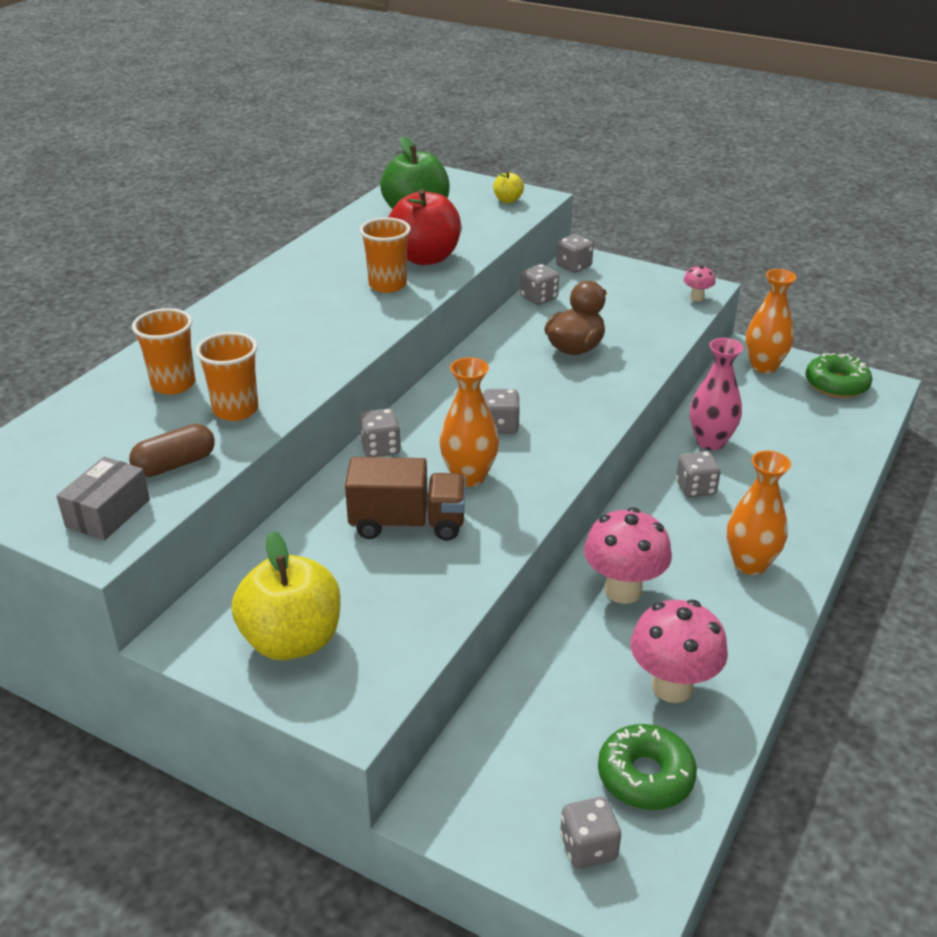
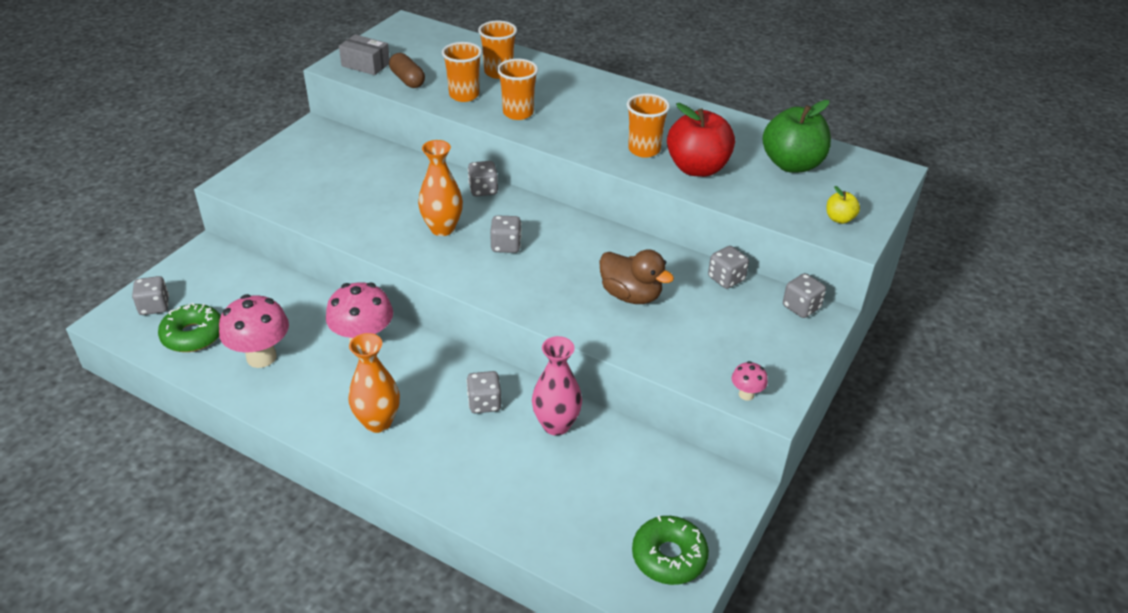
camera: 90 degrees right, 5 degrees up
yellow apple [232,531,341,660] -> none
brown truck [345,457,466,541] -> none
orange vase [746,269,797,373] -> none
none -> orange cup [497,59,538,120]

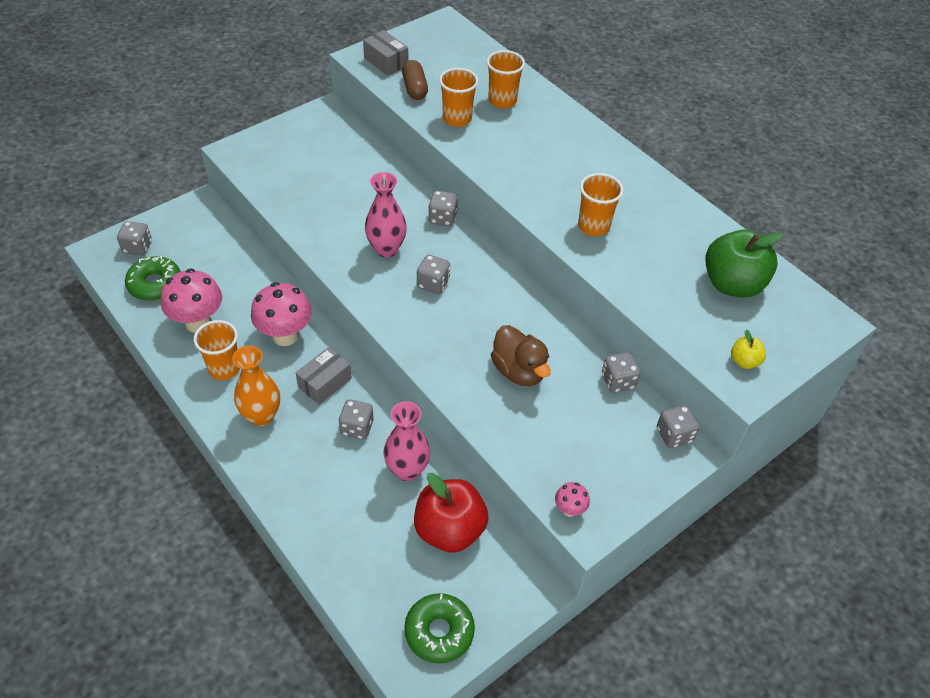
camera: 20 degrees right, 10 degrees up
orange vase [418,140,463,236] -> pink vase [365,172,407,257]
orange cup [497,59,538,120] -> orange cup moved to [194,320,240,380]
red apple [667,103,735,177] -> red apple moved to [414,473,488,553]
none -> grey box [296,347,352,405]

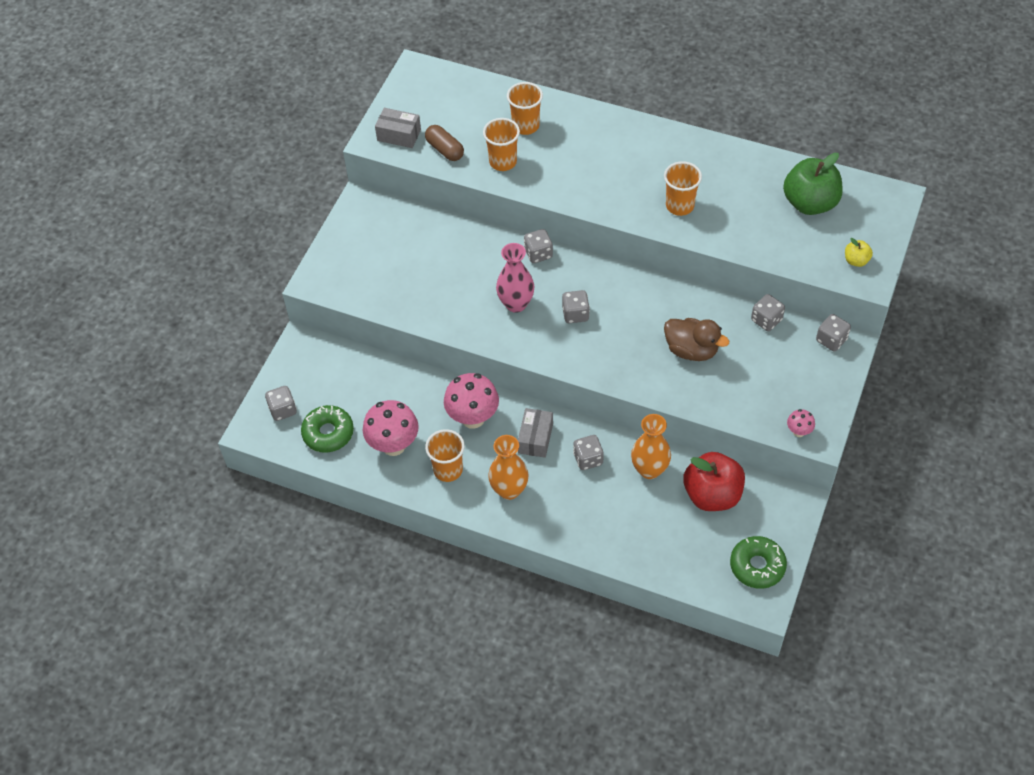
camera: 25 degrees left, 5 degrees up
pink vase [383,401,430,481] -> orange vase [631,414,671,479]

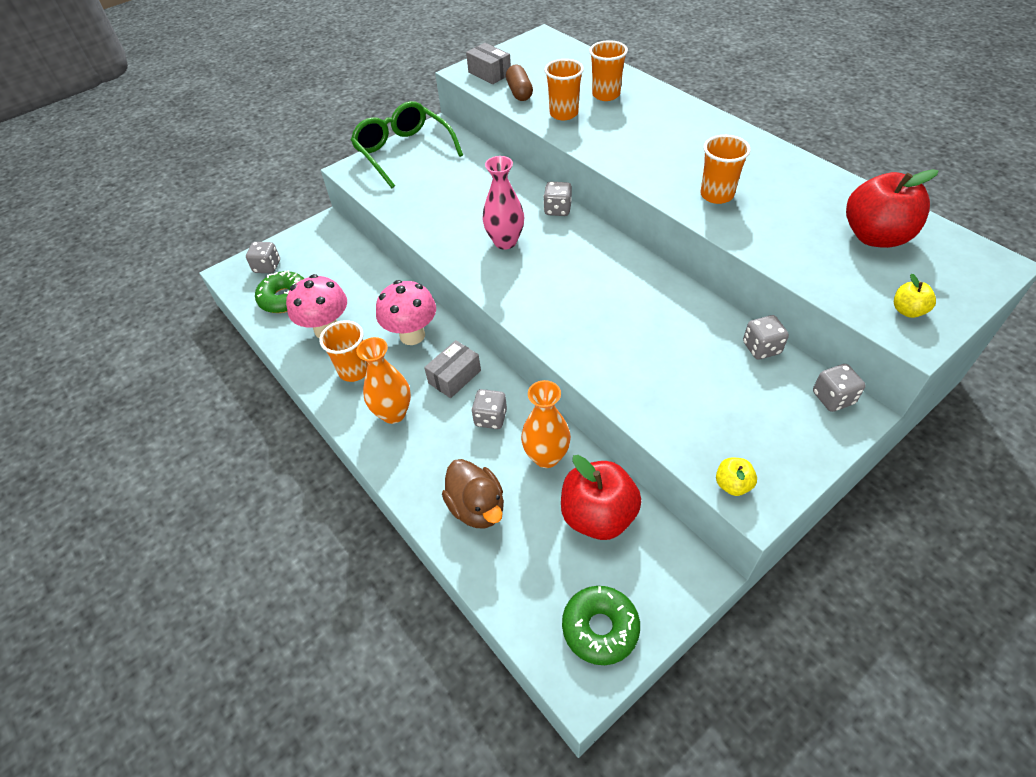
camera: 30 degrees right, 5 degrees down
grey dice [562,290,590,323] -> none
brown duck [664,318,729,361] -> brown duck moved to [442,459,504,528]
green apple [783,153,843,215] -> red apple [846,169,938,248]
pink mushroom [787,409,815,437] -> yellow apple [716,458,757,496]
none -> green glasses [351,101,463,188]

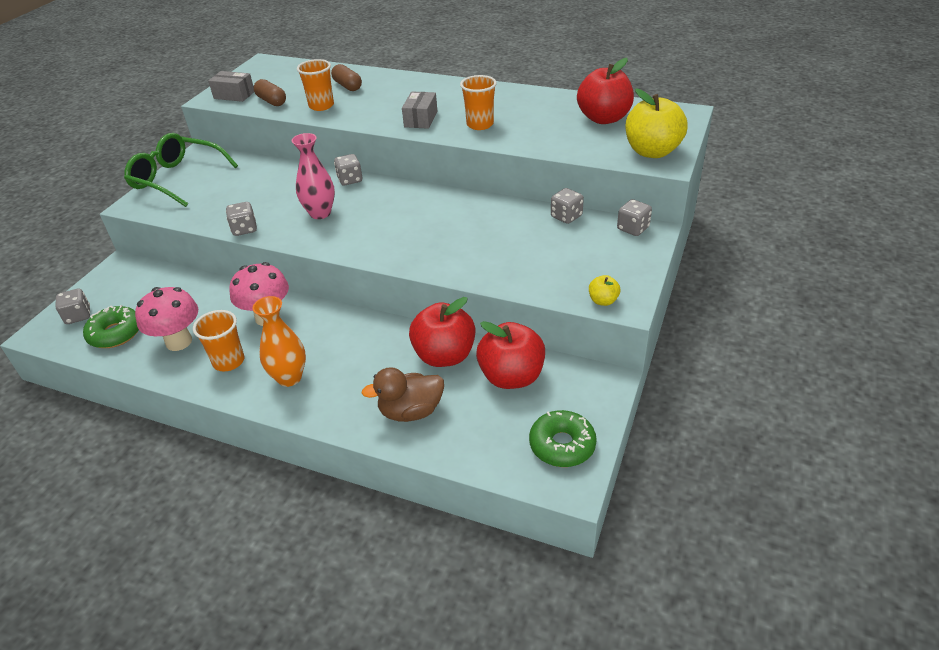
camera: 30 degrees left, 10 degrees down
grey box [424,340,481,398] -> grey box moved to [402,91,438,129]
brown duck [442,459,504,528] -> brown duck turned 135 degrees clockwise [361,367,444,422]
grey dice [471,389,507,429] -> grey dice moved to [226,202,257,236]
orange vase [521,380,571,468] -> red apple [409,297,475,367]
orange cup [589,40,628,101] -> brown capsule [331,64,362,91]
yellow apple [894,274,936,318] -> yellow apple [625,88,688,158], size x2.18

